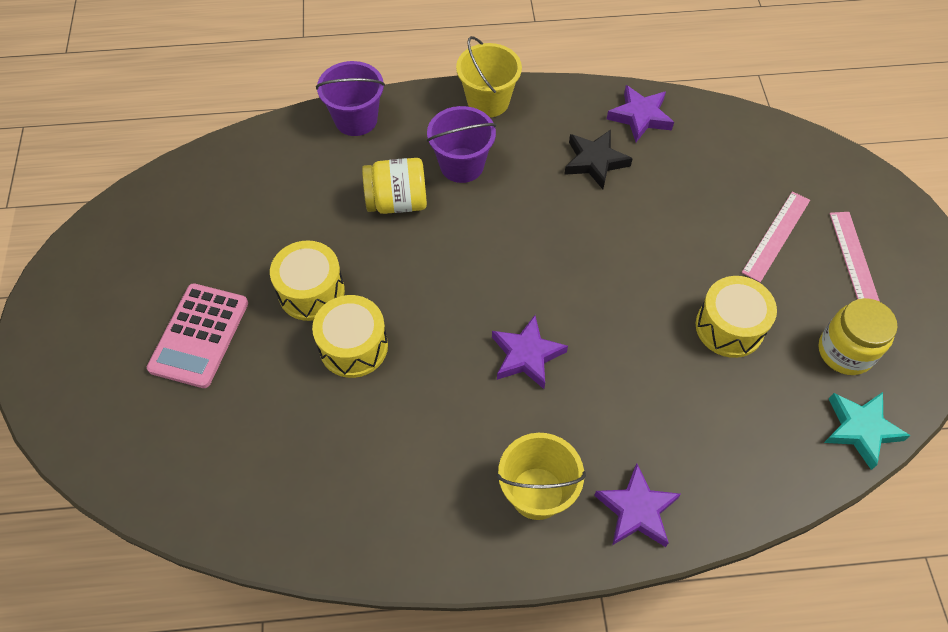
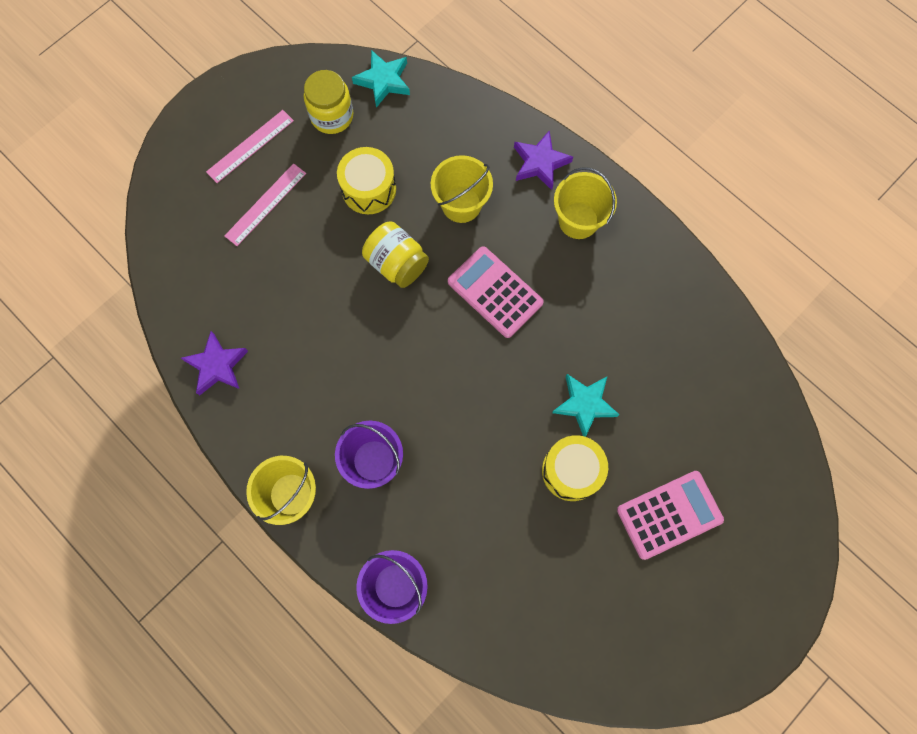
camera: 130 degrees left, 15 degrees up
yellow drum [312,295,388,378] -> turquoise star [552,374,619,437]
yellow jar [362,158,427,214] -> yellow jar moved to [362,221,429,288]
purple star [492,315,568,389] -> pink calculator [448,246,544,338]
black star [564,130,633,189] -> none
pink ruler [742,191,810,282] -> pink ruler turned 45 degrees counterclockwise [224,163,306,246]
none -> yellow bucket [431,155,493,223]

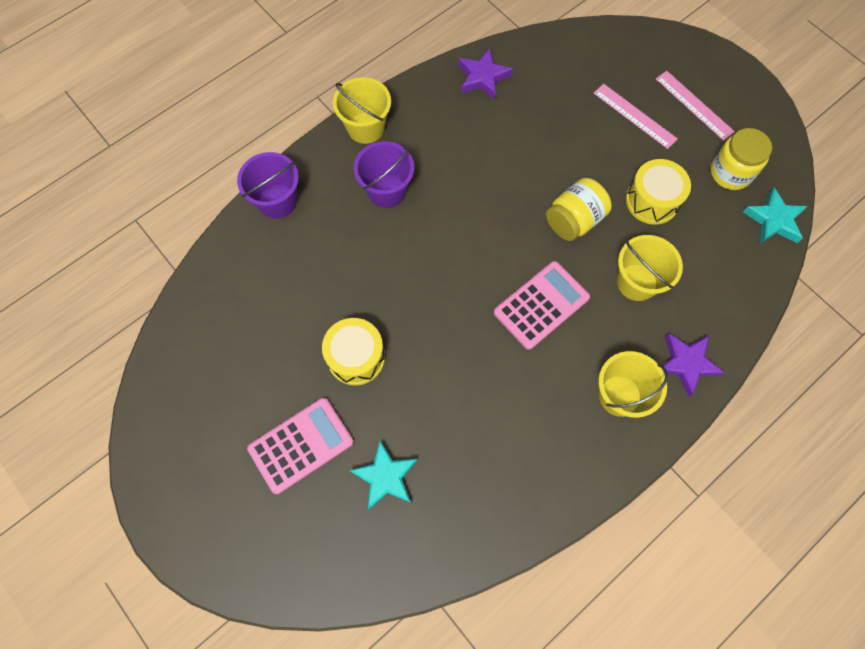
camera: 95 degrees right, 5 degrees down
turquoise star [552,374,619,437] -> turquoise star moved to [349,441,418,510]
pink calculator [617,471,724,560] -> pink calculator turned 105 degrees counterclockwise [247,398,354,494]

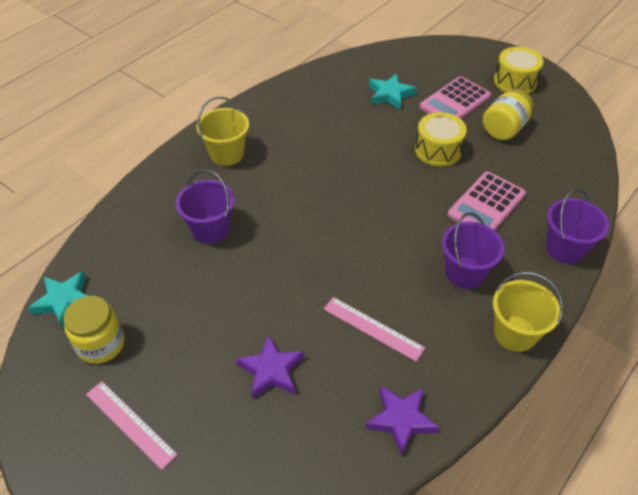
camera: 170 degrees right, 20 degrees down
pink calculator [494,261,590,350] -> pink calculator moved to [448,172,526,230]
yellow jar [546,178,612,241] -> yellow jar moved to [483,89,534,140]
pink ruler [594,84,678,149] -> pink ruler moved to [324,297,425,362]
yellow bucket [617,235,683,301] -> purple bucket [176,170,235,244]
yellow drum [626,159,691,225] -> yellow drum moved to [494,47,543,94]
purple star [661,333,725,397] -> purple star moved to [236,334,304,399]

